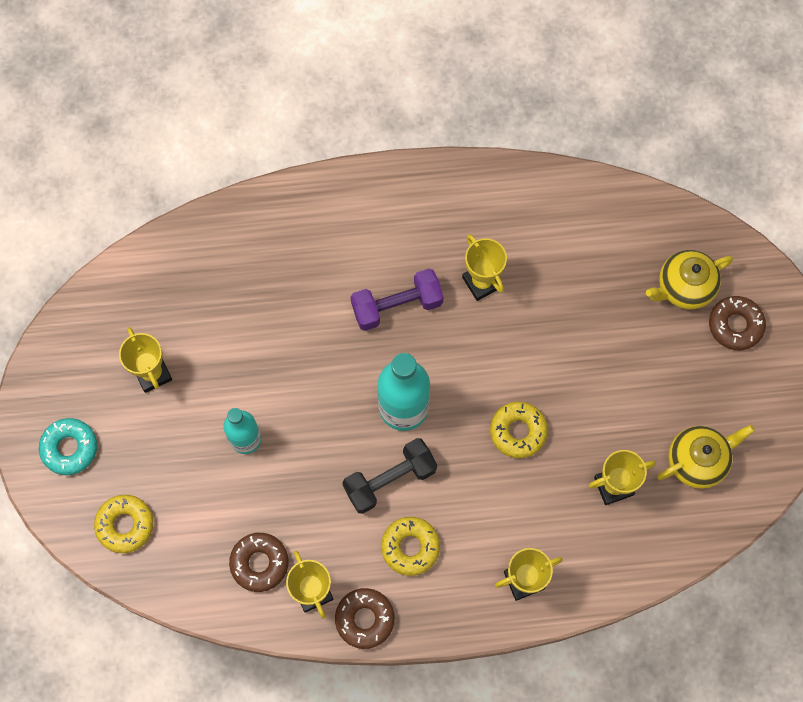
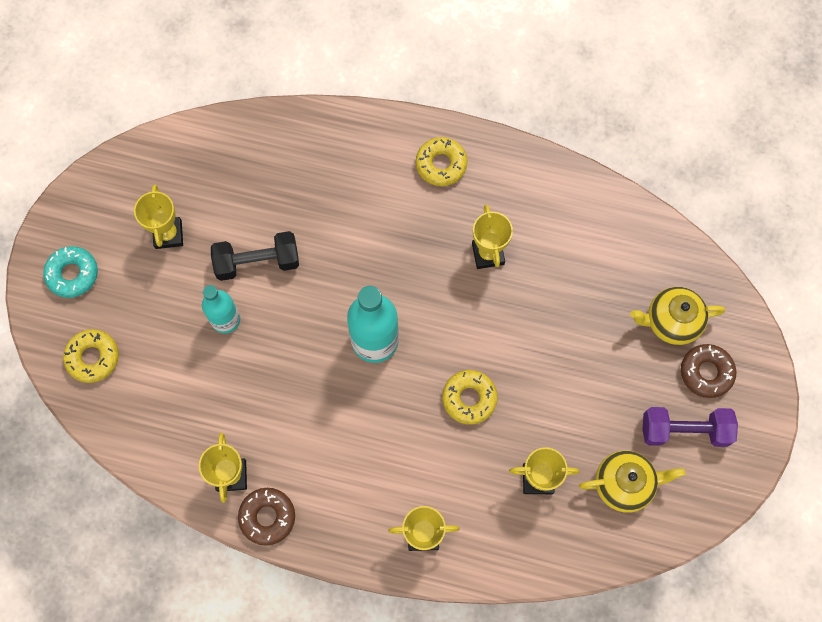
camera: 20 degrees right, 0 degrees up
brown donut [229,533,289,592] -> none
black dumbbell [342,438,437,514] -> black dumbbell moved to [211,231,299,281]
purple dumbbell [351,269,444,331] -> purple dumbbell moved to [642,407,738,447]
yellow donut [381,517,440,576] -> yellow donut moved to [416,137,467,186]

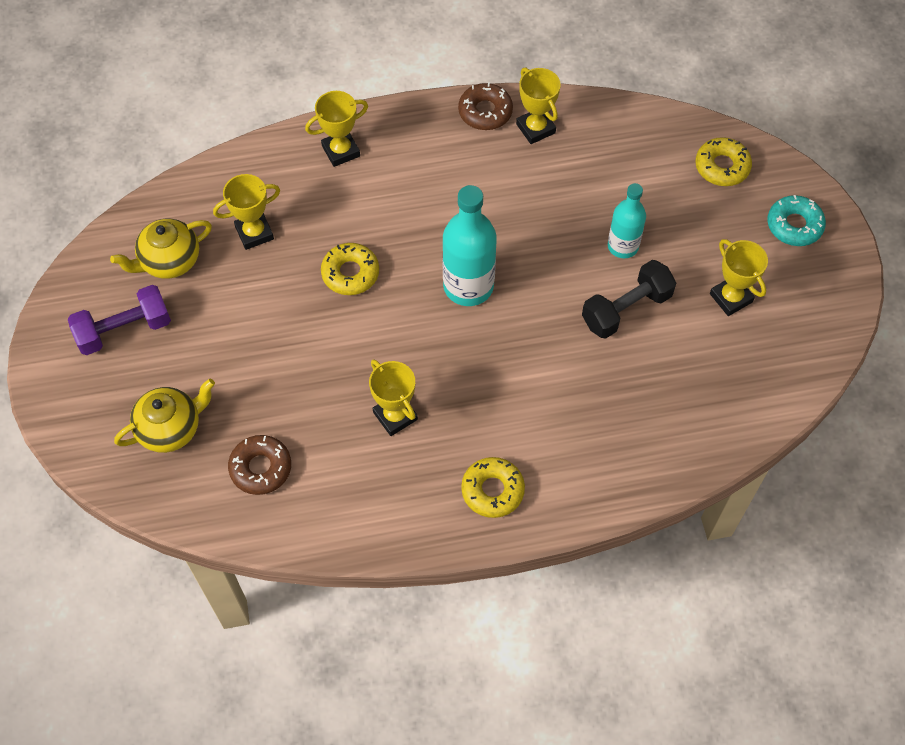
camera: 155 degrees right, 10 degrees down
brown donut [681,344,736,398] -> brown donut moved to [228,435,291,495]

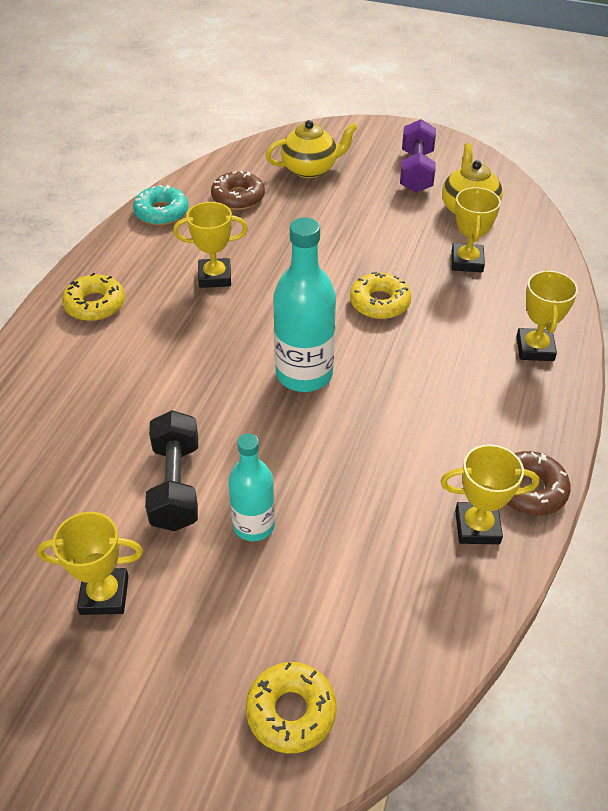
camera: 120 degrees right, 15 degrees down
yellow teapot [114,379,215,453] -> yellow teapot turned 105 degrees counterclockwise [266,120,358,178]
turquoise donut [767,195,826,246] -> turquoise donut moved to [133,185,189,225]

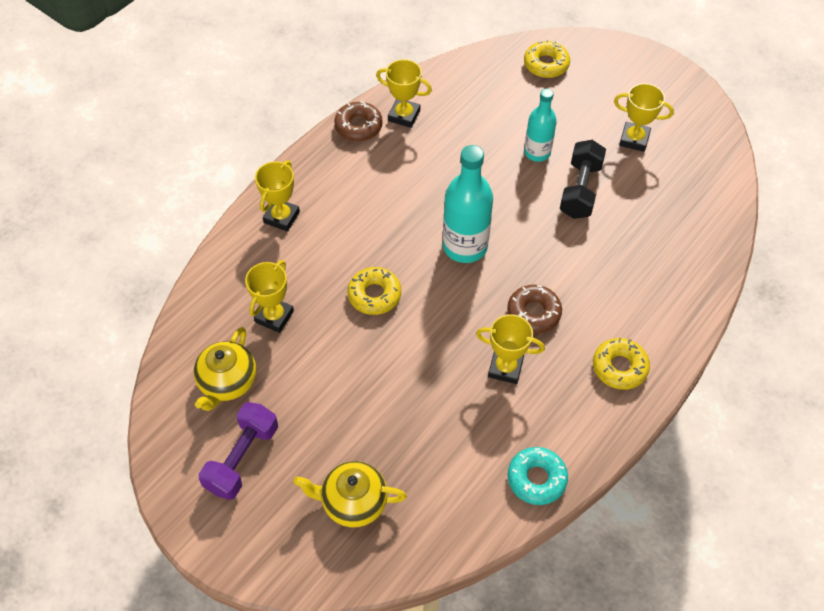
camera: 160 degrees left, 10 degrees up
brown donut [211,171,265,210] -> brown donut moved to [507,285,562,334]

